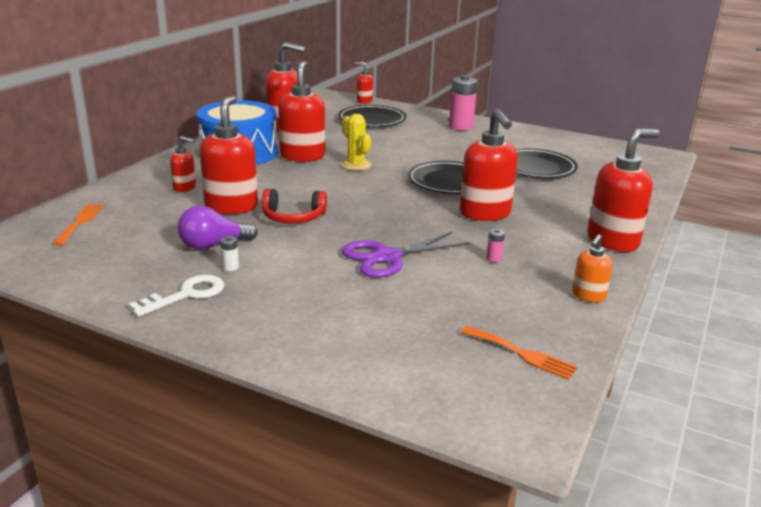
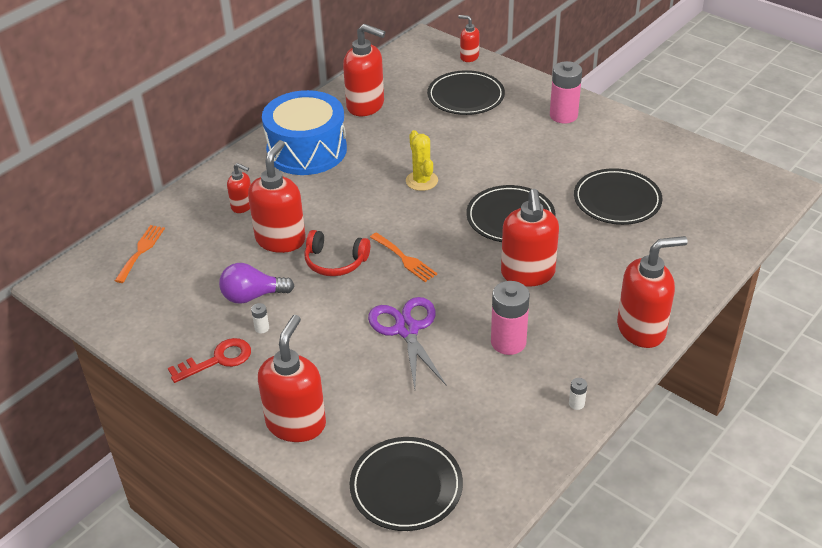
camera: 15 degrees right, 15 degrees up
white key [128,275,224,317] -> red key [168,338,251,383]
red soap dispenser [278,61,325,162] -> red soap dispenser moved to [258,315,326,442]
purple scissors [342,231,470,278] -> purple scissors turned 90 degrees clockwise [368,297,446,389]
orange fork [461,326,578,380] -> orange fork moved to [370,232,437,282]
pink battery [486,228,505,262] -> pink battery [491,281,530,355], size x2.36
orange soap dispenser [572,234,613,302] -> white battery [569,378,587,410]
none -> black plate [350,437,463,531]

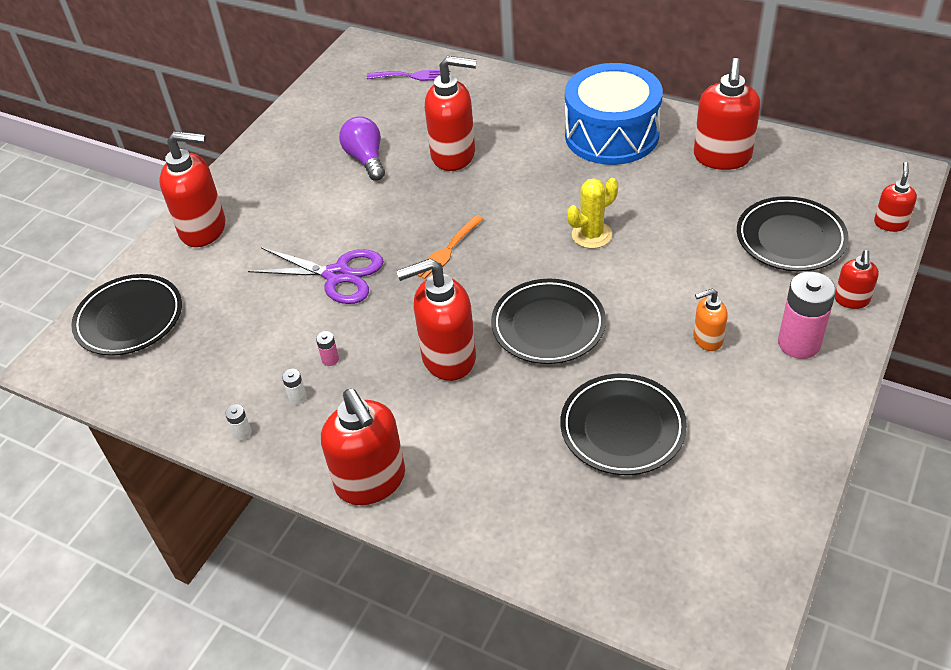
camera: 80 degrees right, 5 degrees up
orange fork [115,225,165,283] -> purple fork [367,70,450,81]
red key [168,338,251,383] -> none
red soap dispenser [227,163,251,213] -> red soap dispenser moved to [835,250,879,309]
white battery [251,303,269,333] -> white battery moved to [282,369,307,404]
red headphones [304,230,370,276] -> none
purple scissors [368,297,446,389] -> purple scissors turned 45 degrees clockwise [248,247,384,304]
pink battery [491,281,530,355] -> pink battery [316,331,339,366], size x0.42
none -> orange soap dispenser [693,289,728,351]

